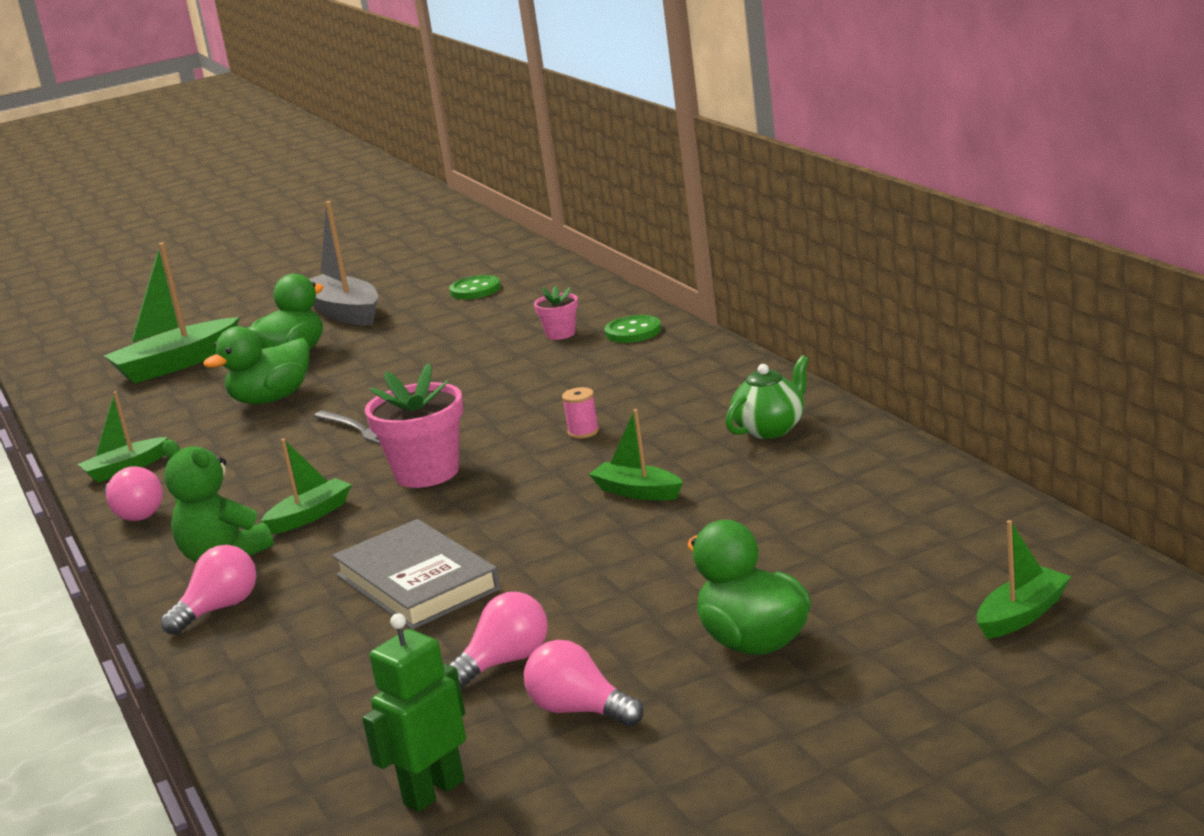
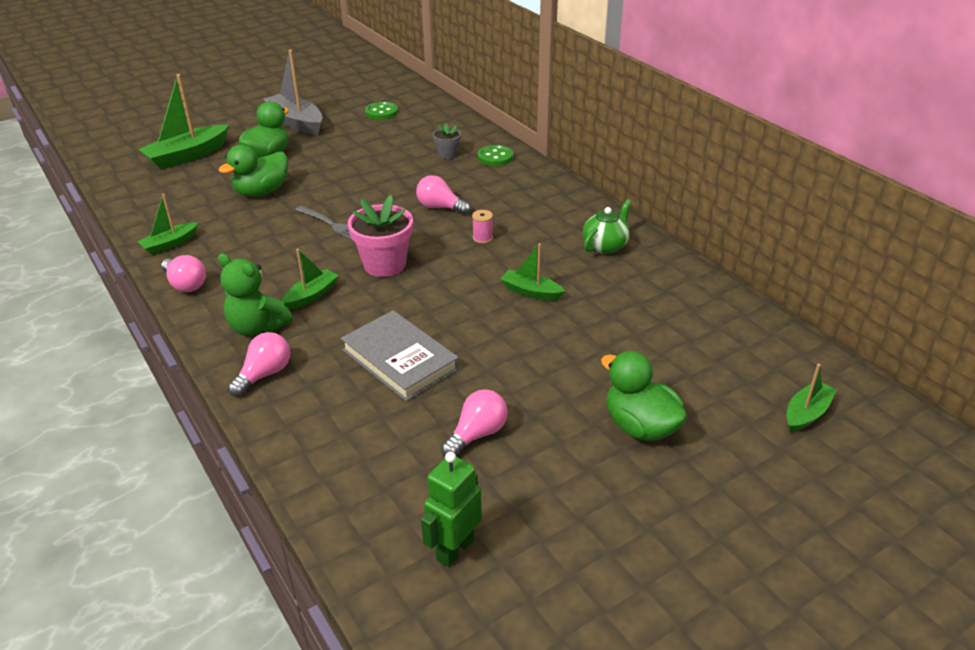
camera: 10 degrees left, 15 degrees up
pink light bulb [524,640,644,727] -> pink light bulb moved to [416,175,471,215]
pink flower pot [534,286,578,340] -> grey flower pot [433,123,461,159]

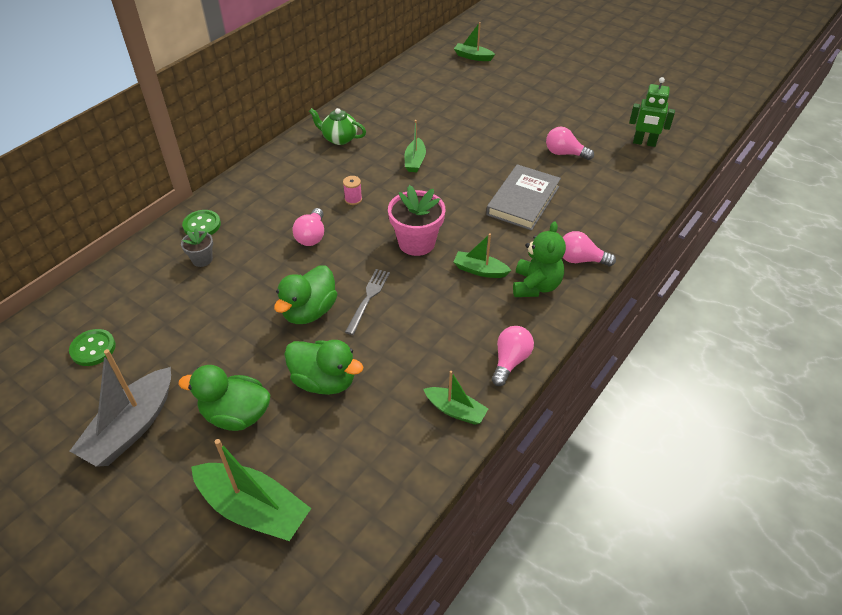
camera: 110 degrees left, 10 degrees up
green duck [601,351,687,441] -> green duck moved to [274,265,337,324]

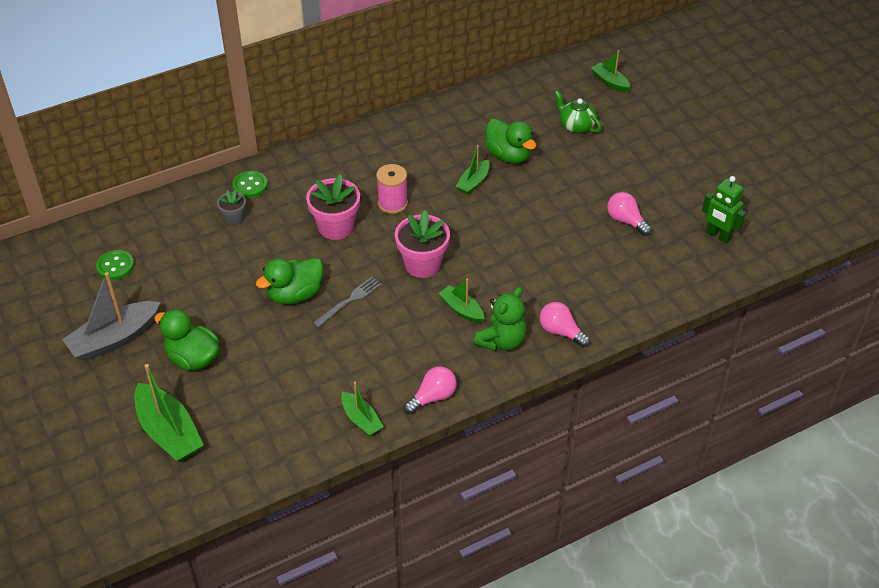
camera: 25 degrees right, 0 degrees up
green duck [284,340,363,395] -> green duck moved to [485,119,536,164]
pink light bulb [293,208,324,246] -> pink flower pot [306,174,360,240]
green teapot [309,108,366,145] -> green teapot moved to [554,90,601,134]
pink spool [343,176,362,205] -> pink spool [376,164,408,214], size x1.73
grey book [486,164,561,231] -> none

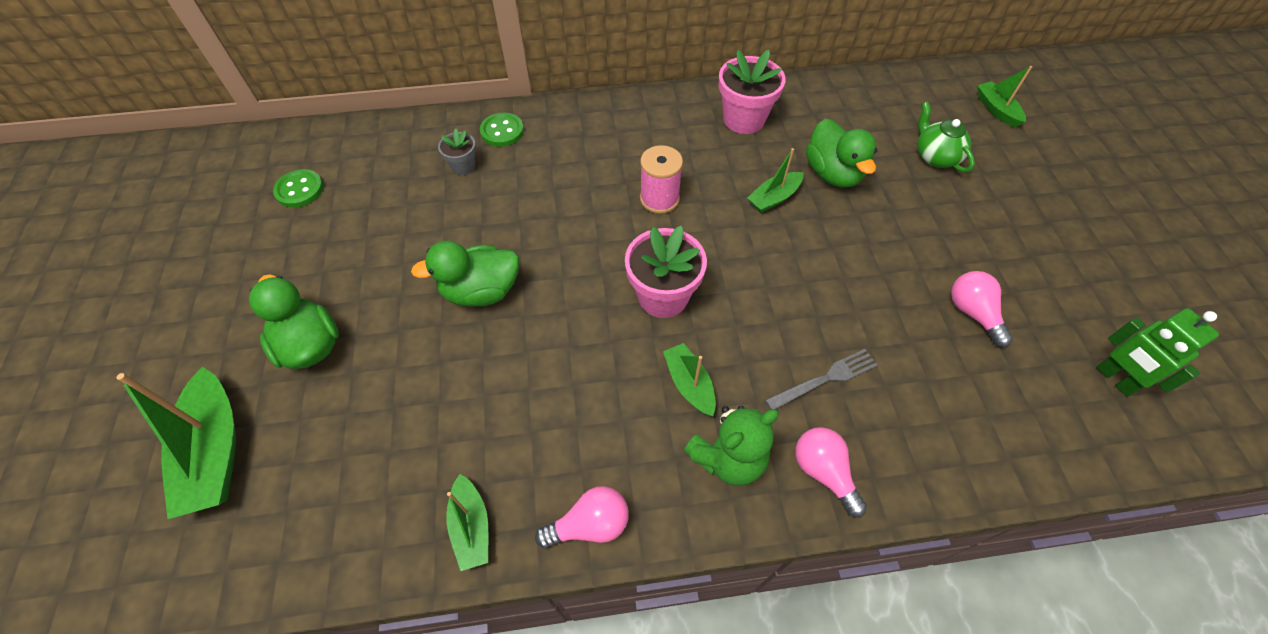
camera: 20 degrees right, 10 degrees up
grey boat [62,272,160,361] -> none
pink flower pot [306,174,360,240] -> pink flower pot moved to [719,50,786,134]
grey fork [313,277,382,328] -> grey fork moved to [765,349,877,409]

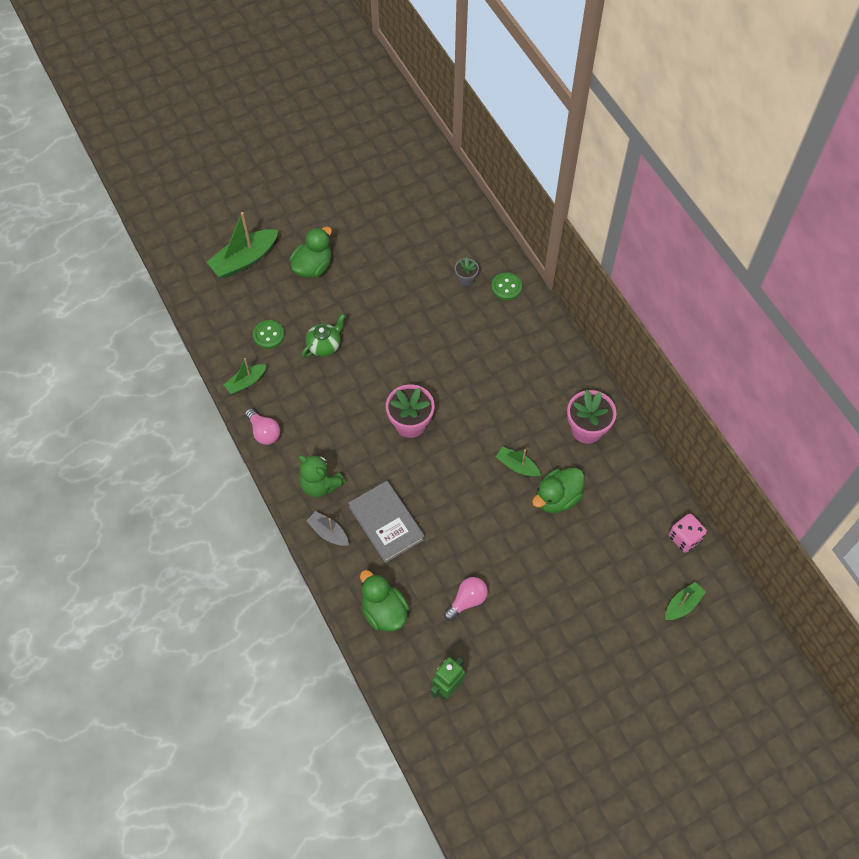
camera: 70 degrees right, 5 degrees up
green button [273,169,324,208] -> green button moved to [253,320,285,349]
green duck [411,241,519,306] -> green duck moved to [360,570,409,632]
pink spool [640,145,683,214] -> none
green boat [663,343,716,416] -> none
grey fork [765,349,877,409] -> grey book [348,481,425,563]
pink light bulb [795,427,867,517] -> grey boat [306,511,349,546]
green teapot [917,102,975,172] -> green teapot moved to [302,314,345,358]
none -> pink dice [669,514,707,553]

